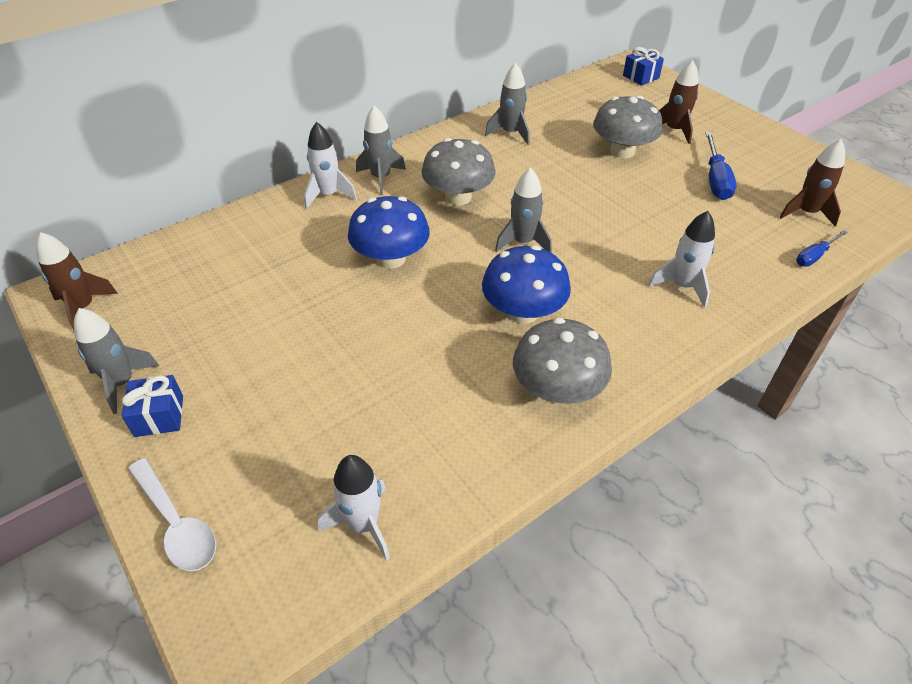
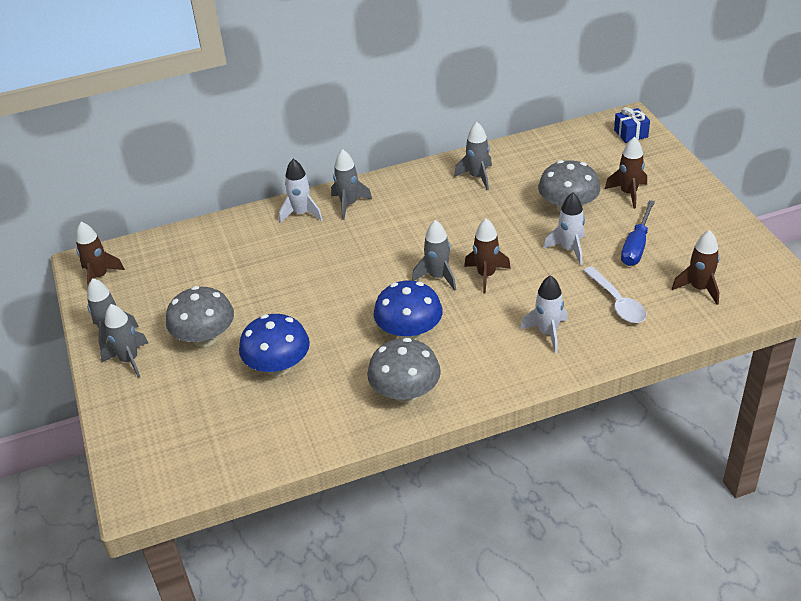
camera: 20 degrees right, 5 degrees down
blue gift [122,375,183,437] -> grey rocket [100,304,148,378]
white spoon [128,458,216,571] -> white spoon moved to [583,266,646,323]
white rocket [318,455,390,560] -> white rocket moved to [543,193,585,266]
blue mushroom [348,196,430,269] -> blue mushroom moved to [239,314,310,376]
grey mushroom [422,138,495,205] -> grey mushroom moved to [166,286,234,347]
blue screwdriver [796,230,848,267] -> none
none -> brown rocket [464,219,511,294]

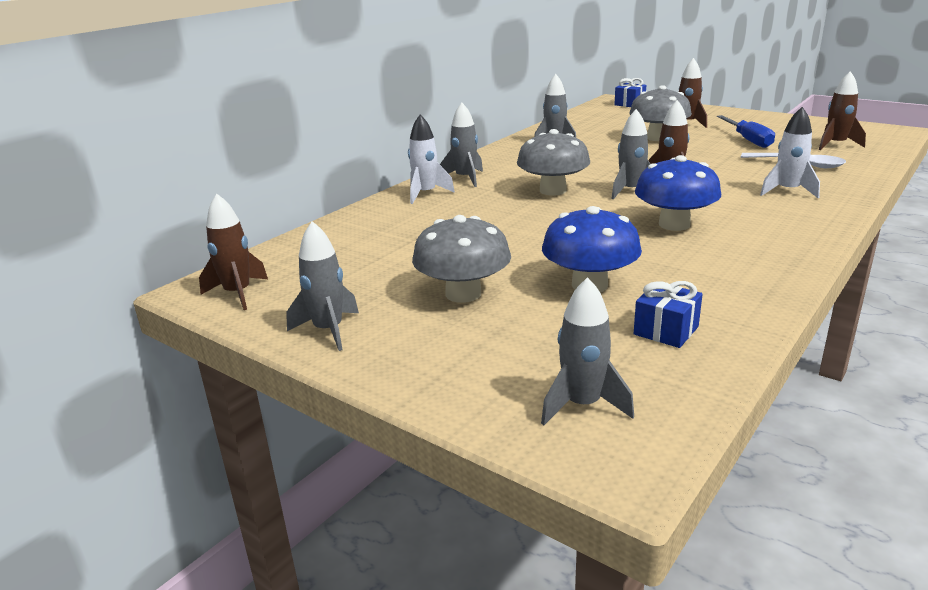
camera: 35 degrees left, 15 degrees down
grey rocket [100,304,148,378] -> grey rocket moved to [541,277,634,425]
grey mushroom [367,338,441,403] -> grey mushroom moved to [517,129,590,196]
white rocket [543,193,585,266] -> none
none -> blue gift [634,281,703,348]

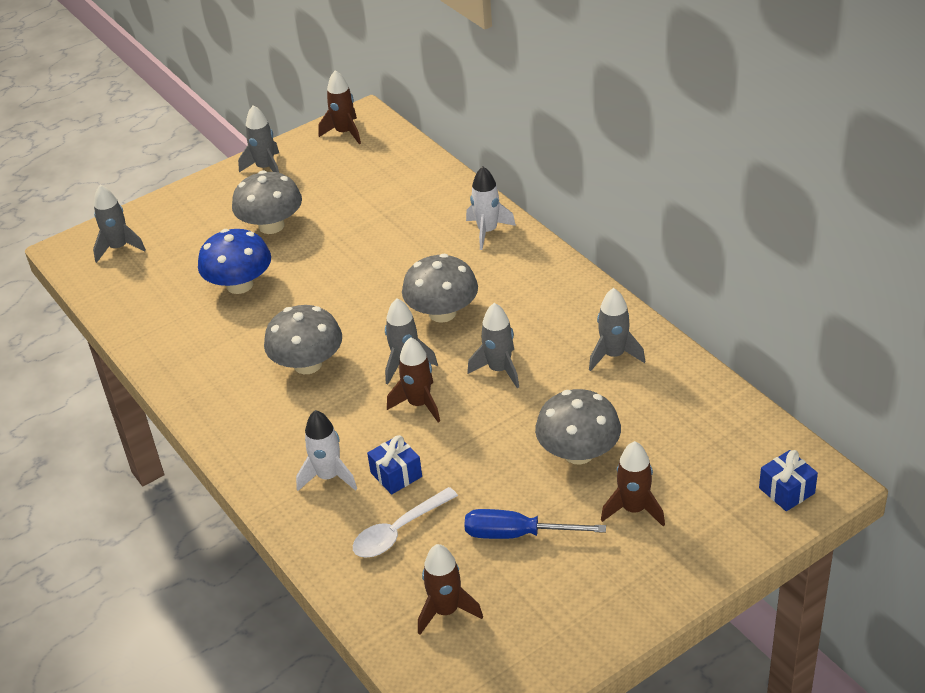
camera: 110 degrees right, 15 degrees up
grey rocket [440,103,483,187] -> grey rocket moved to [467,303,519,388]
blue gift [634,281,703,348] -> blue gift moved to [367,435,422,495]
blue mushroom [635,155,721,231] -> grey mushroom [264,305,342,374]

